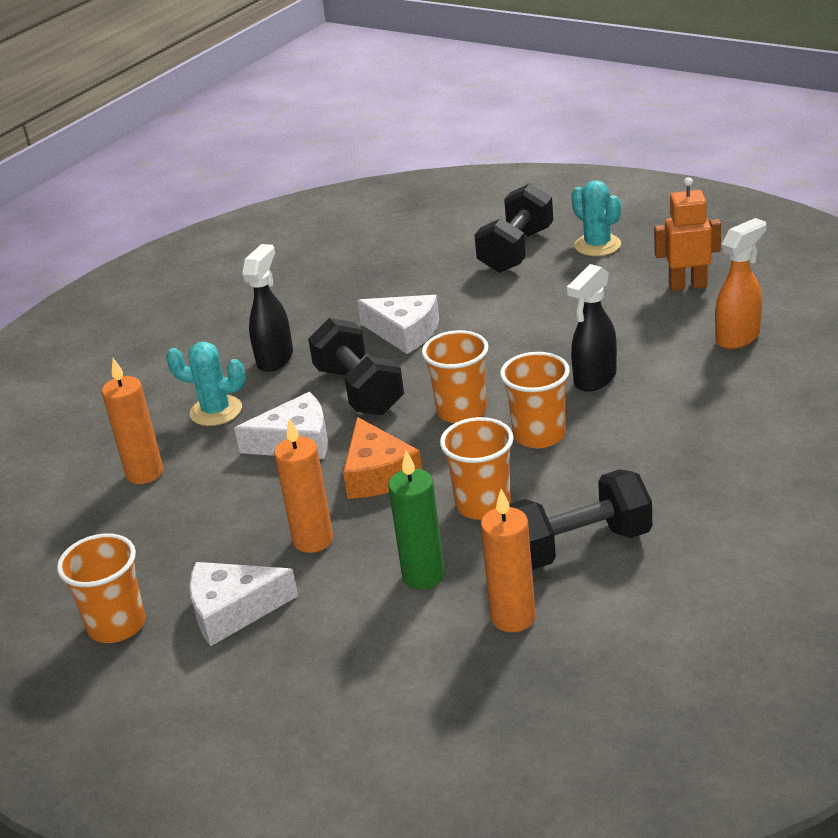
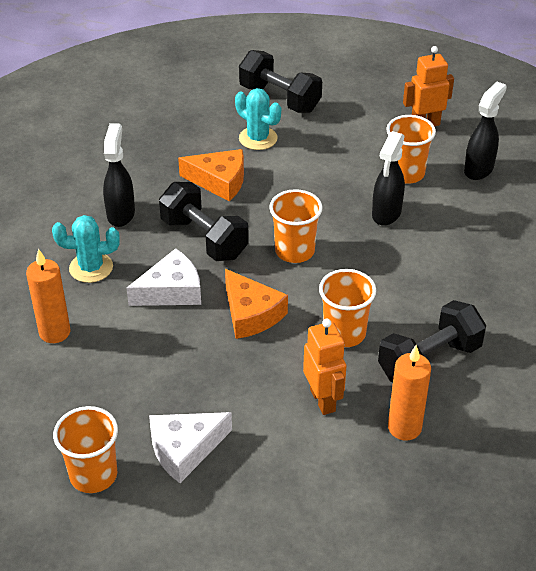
camera: 20 degrees left, 10 degrees up
orange candle [274,418,333,553] -> none
white cheese [357,295,439,354] -> orange cheese [178,149,244,202]
green candle [388,451,445,589] -> orange robot [303,319,346,415]
black dumbbell [474,183,553,273] -> black dumbbell turned 60 degrees counterclockwise [239,50,322,113]
orange cup [500,352,570,448] -> orange cup moved to [386,115,436,184]
turquoise cactus [571,180,621,256] -> turquoise cactus moved to [235,88,281,150]
orange spray bottle [715,218,766,349] -> black spray bottle [464,82,507,180]

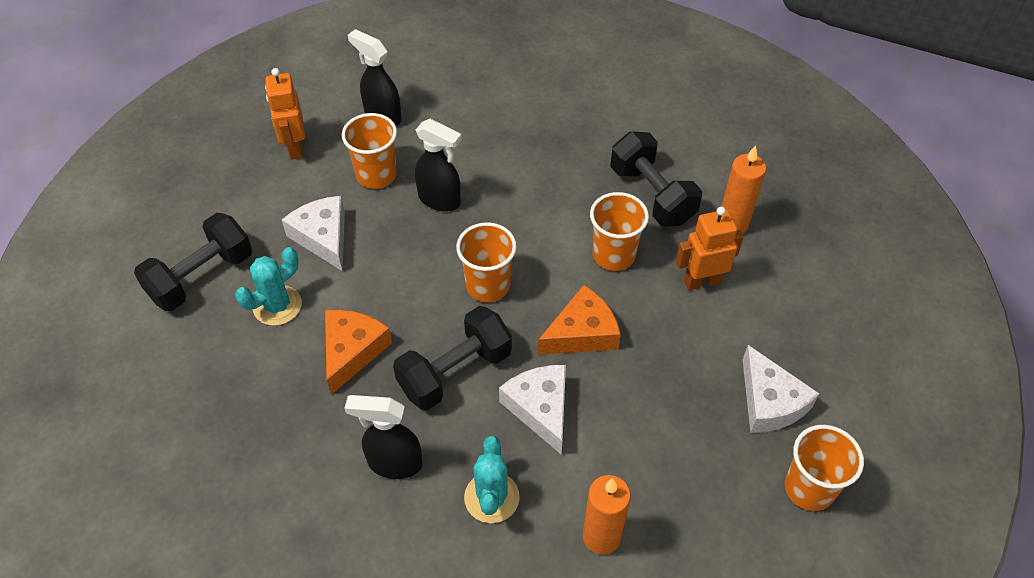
camera: 85 degrees left, 10 degrees up
none -> white cheese [282,196,345,271]

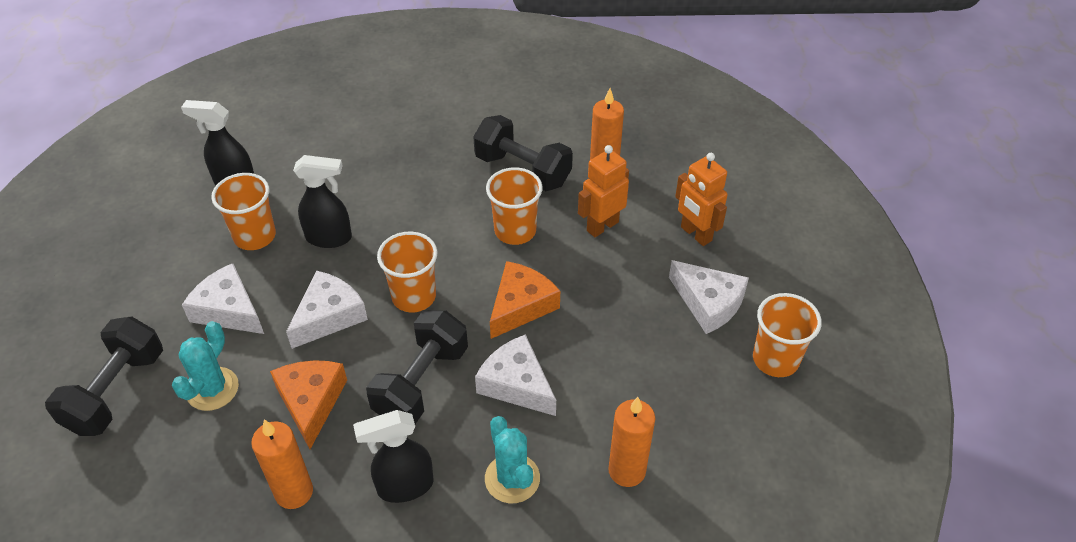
camera: 25 degrees left, 5 degrees down
orange robot [265,68,305,160] -> orange robot moved to [675,153,728,246]
none -> orange candle [251,420,313,509]
none -> white cheese [286,271,368,349]

